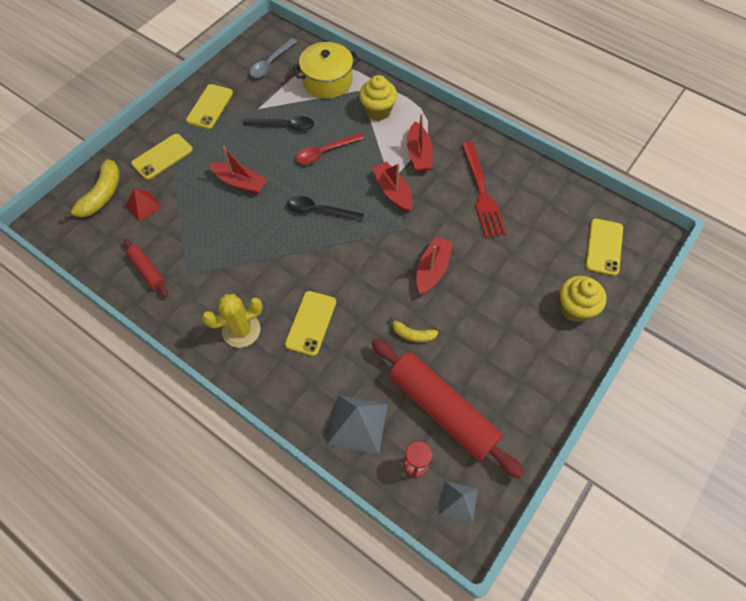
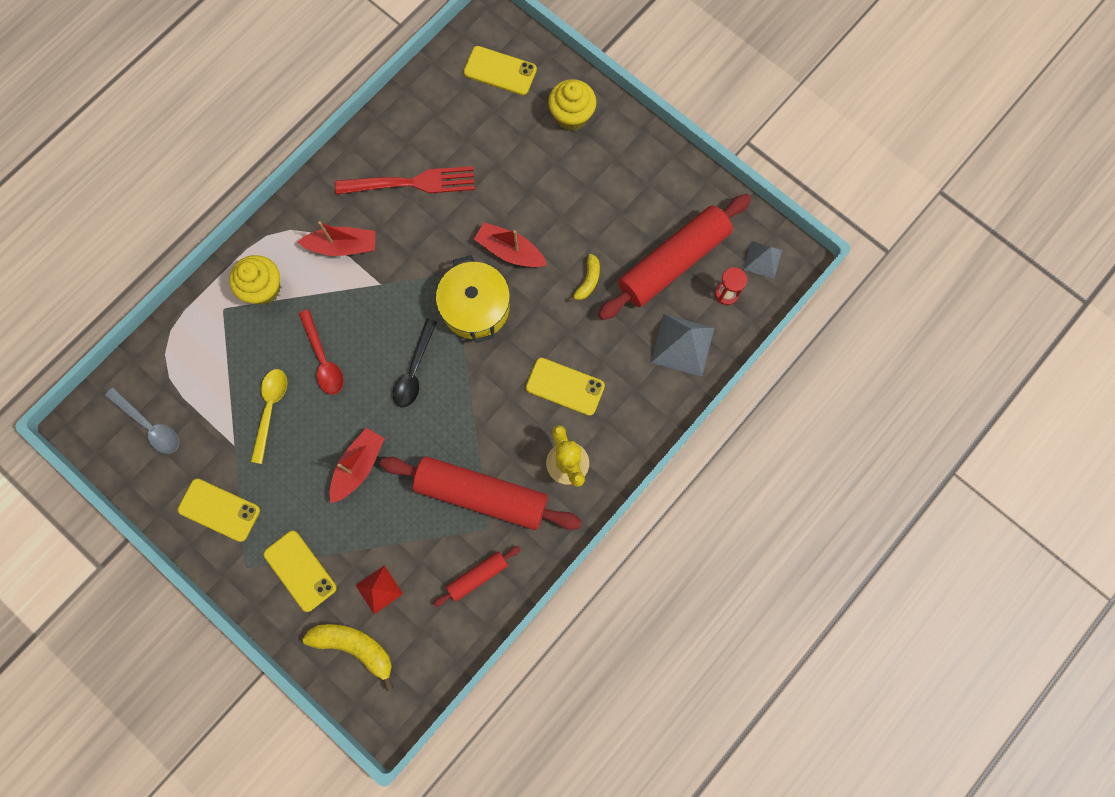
camera: 85 degrees left, 15 degrees up
black spoon [243,116,314,131] -> yellow spoon [251,369,287,464]
yellow pot [293,42,360,99] -> yellow pot moved to [436,255,510,343]
red boat [372,161,413,212] -> none
none -> red rolling pin [380,456,582,530]

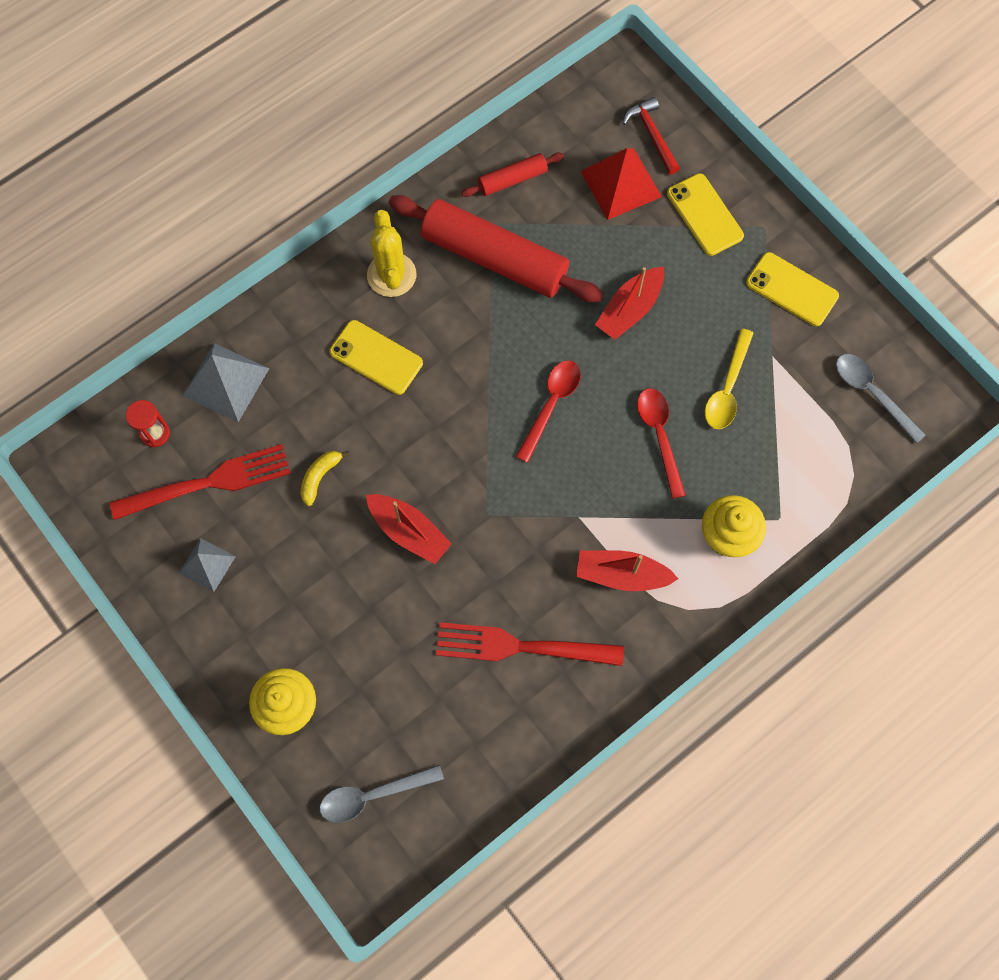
camera: 170 degrees left, 5 degrees down
yellow banana [303,624,394,691] -> red hammer [623,97,680,175]
red pyramid [355,565,403,614] -> red pyramid [581,148,662,220], size x1.61
black spoon [393,319,437,407] -> red spoon [516,360,581,463]
yellow pot [436,255,510,343] -> none
yellow phone [464,46,537,95] -> grey spoon [320,765,444,823]
red rolling pin [598,194,751,320] -> red fork [110,444,291,520]
grey pyramid [743,241,782,279] -> grey pyramid moved to [179,538,236,592]

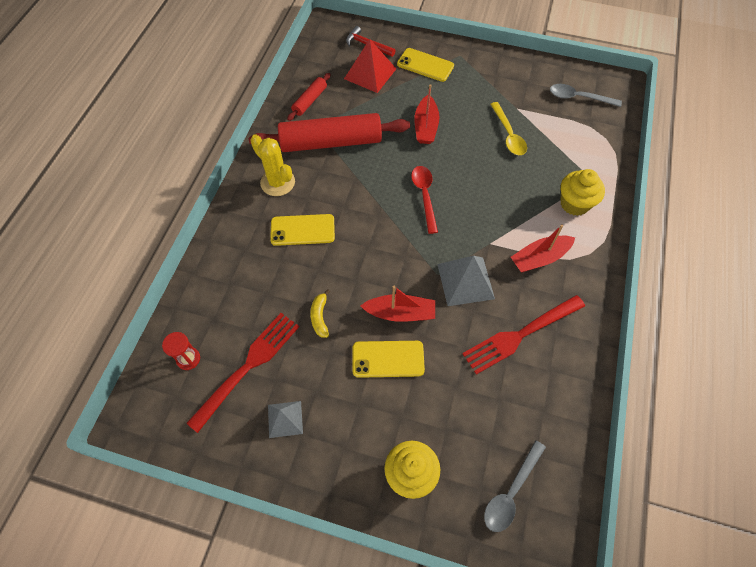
camera: 35 degrees left, 10 degrees down
grey pyramid [183,343,270,422] -> grey pyramid moved to [437,256,495,306]
red spoon [637,388,686,499] -> none
yellow phone [746,252,839,326] -> yellow phone moved to [352,341,425,378]

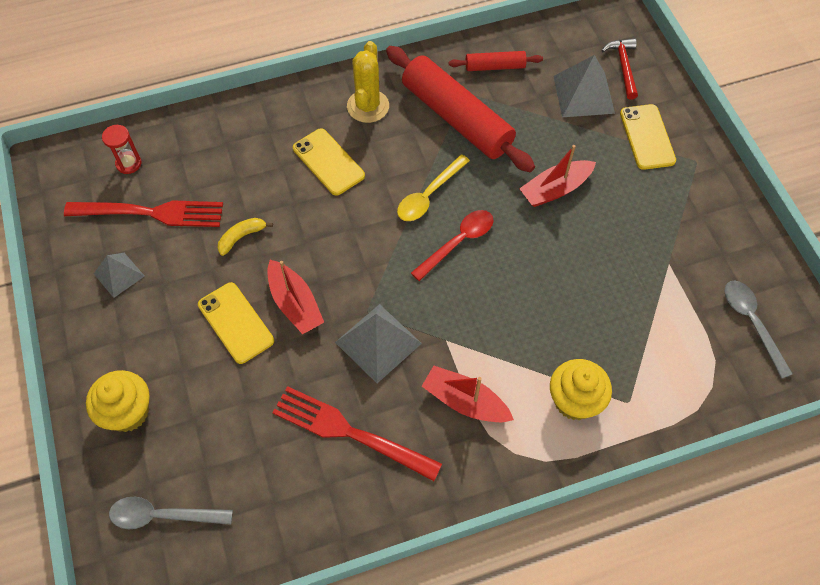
camera: 55 degrees right, 0 degrees up
red pyramid [344,39,396,93] -> grey pyramid [553,55,615,117]
yellow spoon [490,102,527,155] -> yellow spoon moved to [397,154,470,221]

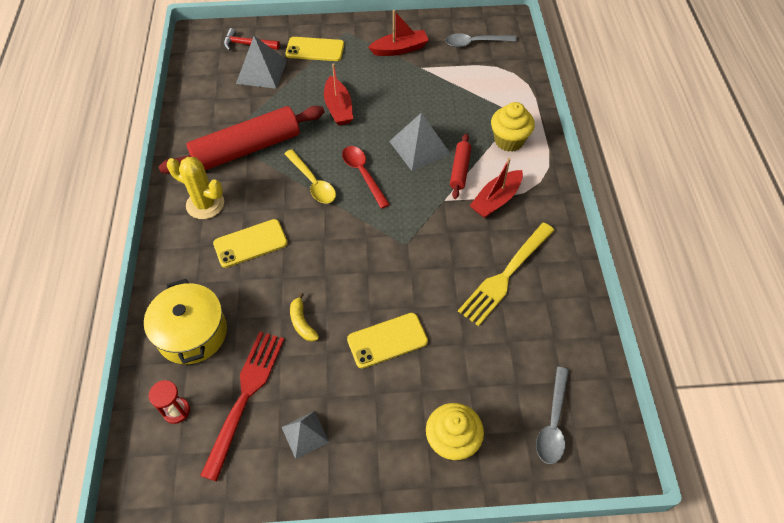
camera: 75 degrees left, 5 degrees down
red boat [267,260,324,334] -> red boat moved to [368,10,429,56]
red fork [272,386,442,481] -> yellow fork [458,223,555,326]
grey pyramid [335,304,422,383] -> grey pyramid moved to [389,113,451,171]
red rolling pin [449,51,543,71] -> red rolling pin moved to [450,134,471,199]
none -> yellow pot [144,279,227,364]

